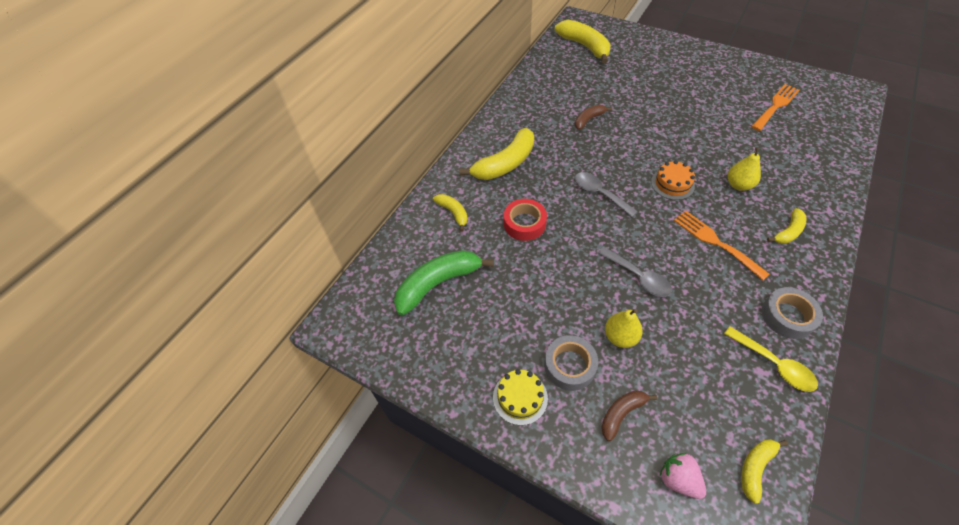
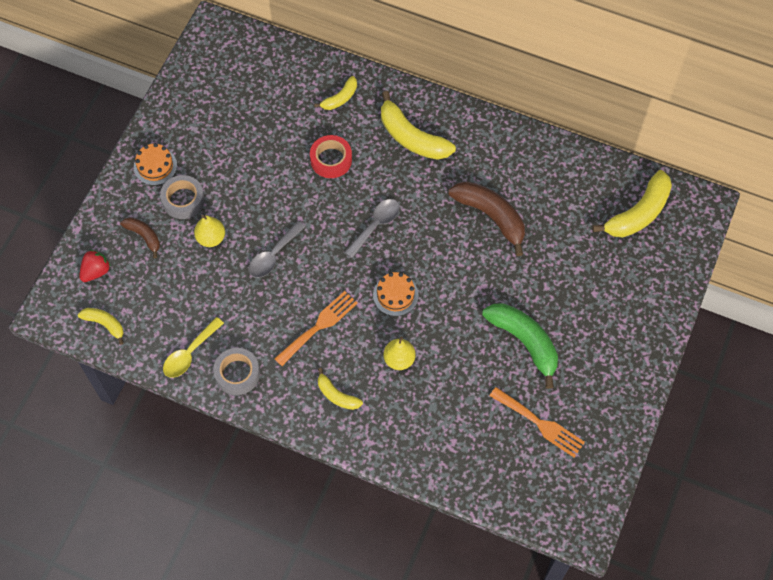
camera: 80 degrees right, 10 degrees up
green banana [394,250,494,316] -> green banana moved to [482,303,558,389]
yellow cake [493,369,548,425] -> orange cake [134,143,177,185]
brown banana [575,105,612,130] -> brown banana [448,182,525,256], size x1.84
pink strawberry [660,453,706,499] -> red strawberry [79,250,111,282]

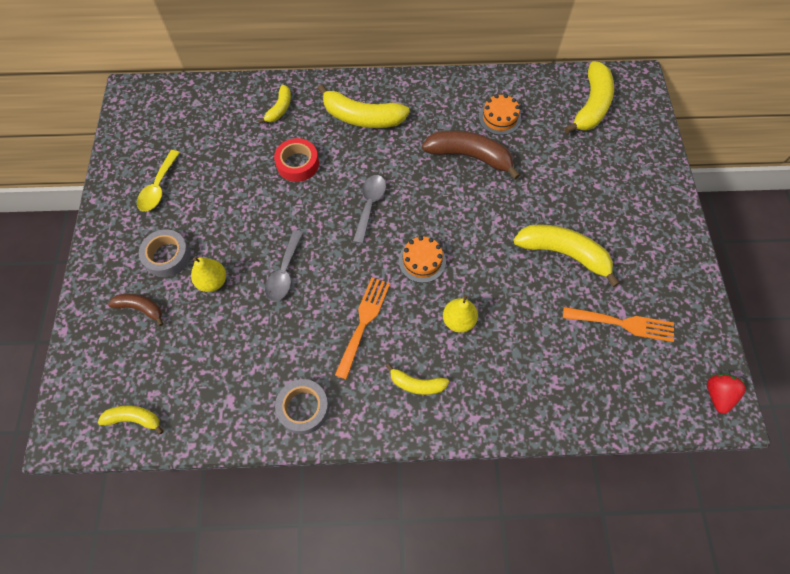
camera: 25 degrees left, 0 degrees up
red strawberry [79,250,111,282] -> red strawberry moved to [707,374,746,414]
orange cake [134,143,177,185] -> orange cake moved to [479,94,521,135]
yellow spoon [163,317,224,378] -> yellow spoon moved to [137,150,180,211]
green banana [482,303,558,389] -> yellow banana [514,224,619,287]

